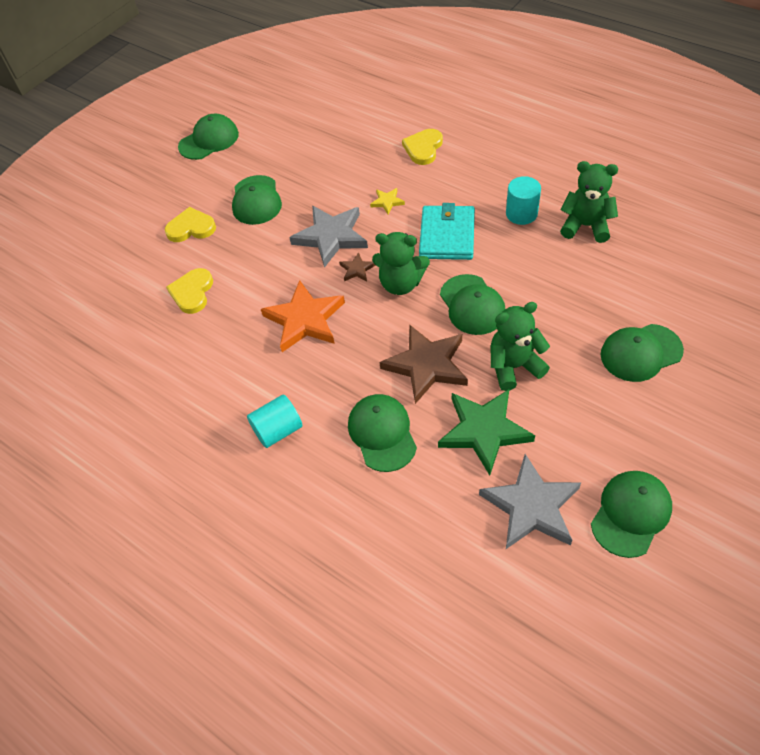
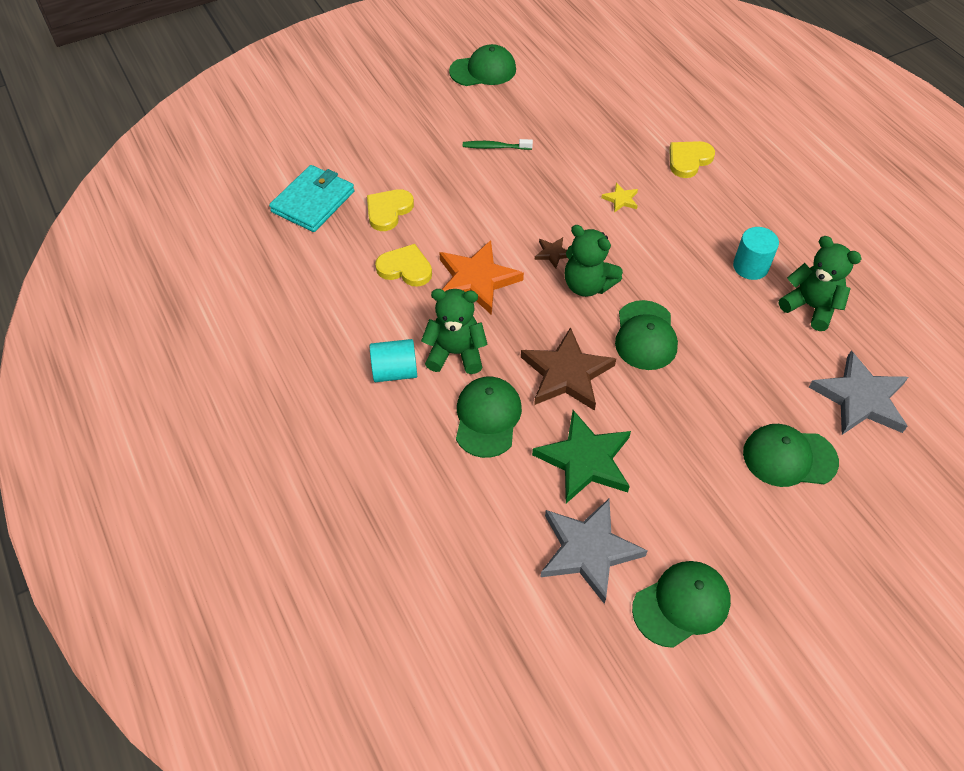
camera: 20 degrees right, 0 degrees up
yellow heart [165,207,216,242] -> yellow heart moved to [375,244,432,287]
green cap [232,175,282,225] -> green toothbrush [463,139,533,150]
grey star [289,206,368,268] -> grey star moved to [809,351,908,435]
turquoise wallet [419,203,475,260] -> turquoise wallet moved to [269,165,355,232]
green teddy bear [491,302,550,391] -> green teddy bear moved to [421,289,488,374]

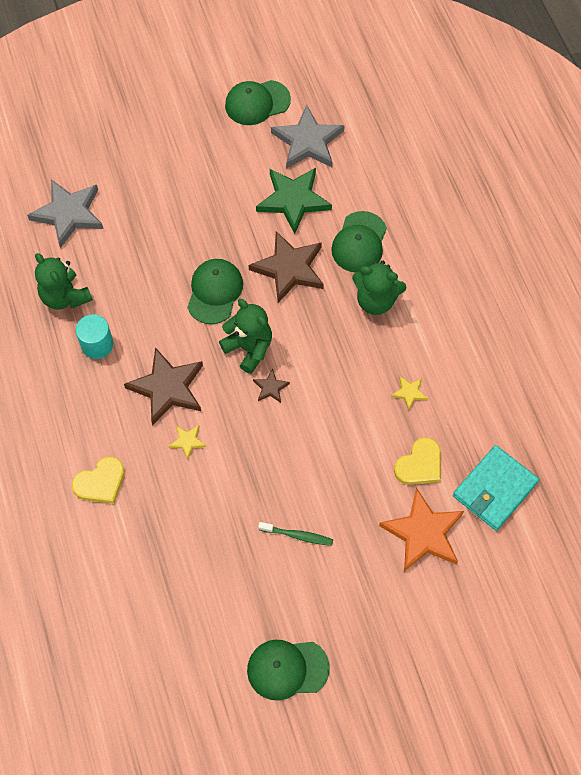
camera: 170 degrees left, 10 degrees up
turquoise cylinder [370,339,417,382] -> none
yellow heart [375,244,432,287] -> yellow star [391,376,428,411]
orange star [439,240,524,315] -> orange star moved to [379,488,464,572]
green cap [743,424,839,487] -> none
none -> brown star [124,347,203,426]

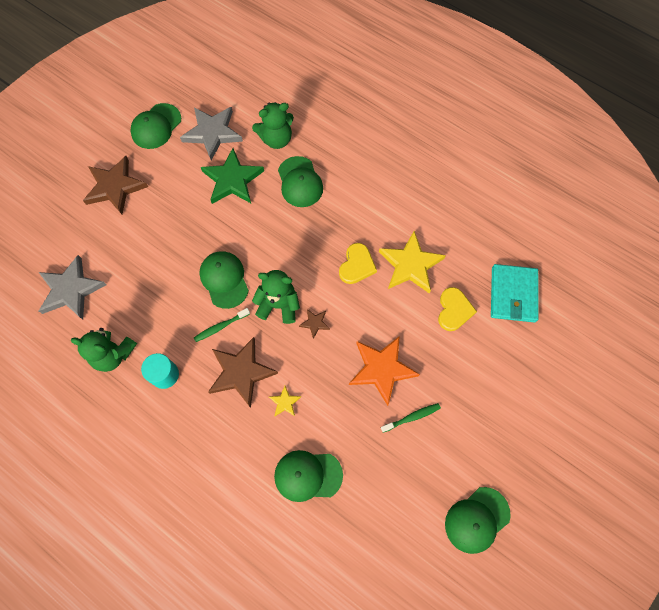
camera: 35 degrees left, 5 degrees up
yellow heart [72,457,125,504] -> yellow heart moved to [339,243,377,284]
brown star [249,231,324,303] -> brown star moved to [83,156,148,214]
green teddy bear [352,261,406,315] -> green teddy bear moved to [252,102,294,149]
orange star [379,488,464,572] -> orange star moved to [349,336,420,406]
yellow star [391,376,428,411] -> yellow star [379,231,446,293], size x2.20
none -> green toothbrush [194,308,250,342]
none -> green cap [274,450,343,502]

